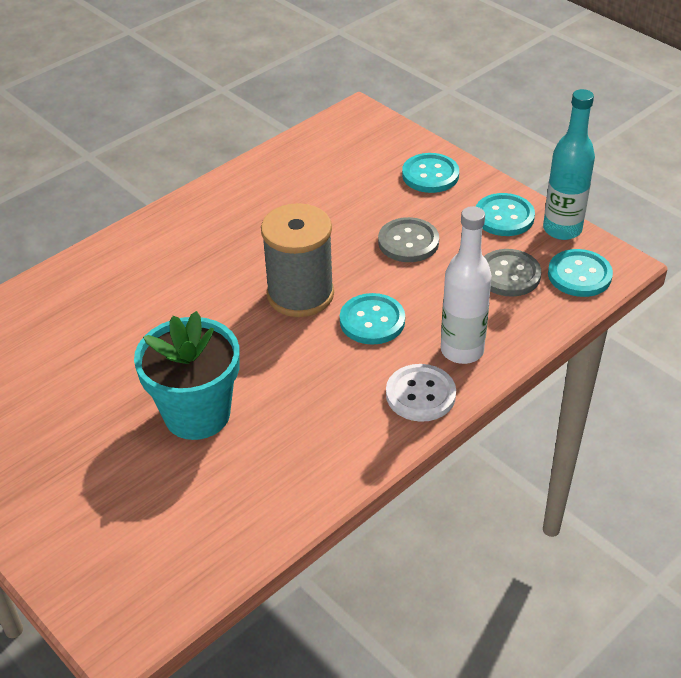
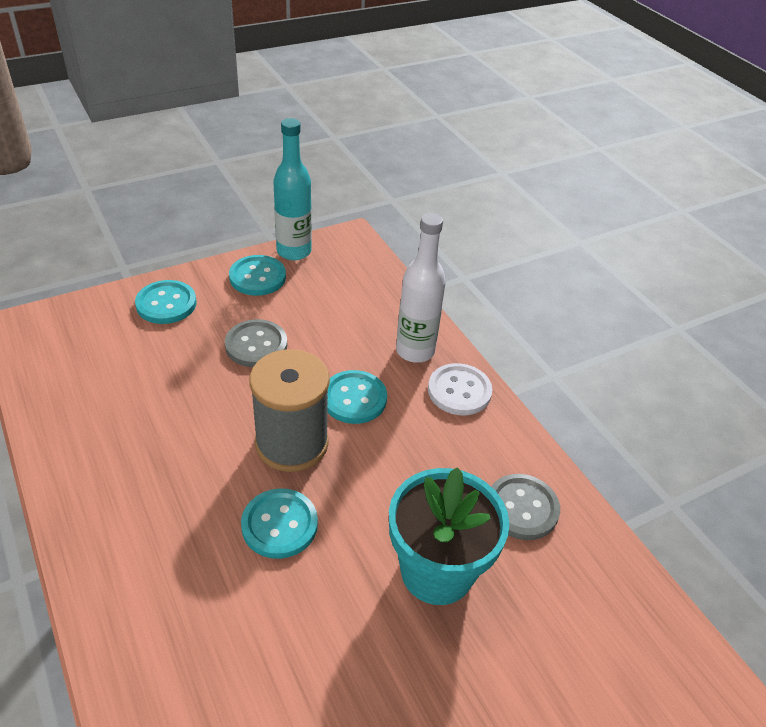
camera: 80 degrees left, 0 degrees up
grey button [484,249,541,297] -> grey button moved to [491,474,560,540]
turquoise button [548,249,613,297] -> turquoise button moved to [241,488,318,559]

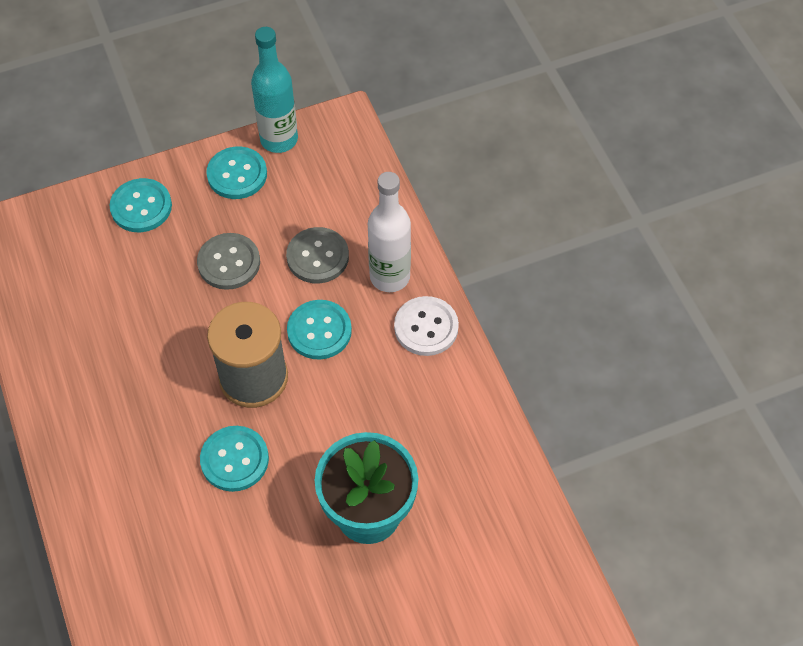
camera: 10 degrees right, 15 degrees up
grey button [491,474,560,540] -> grey button moved to [286,227,349,284]

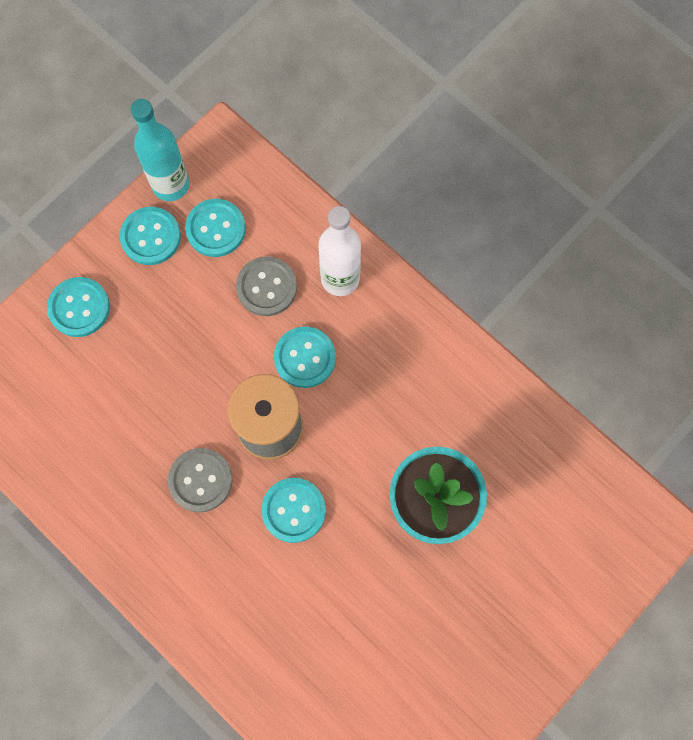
camera: 25 degrees left, 15 degrees up
grey button [197,233,260,290] -> grey button moved to [168,448,233,512]
white button [394,296,459,356] -> none
none -> turquoise button [185,199,246,257]

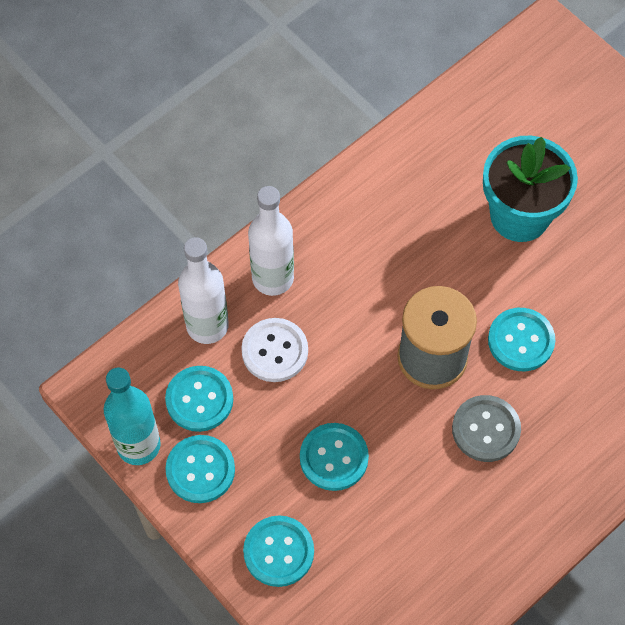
camera: 85 degrees left, 10 degrees down
grey button [236,257,297,316] -> white button [241,318,308,382]
turquoise button [274,326,336,388] -> turquoise button moved to [300,423,369,491]
none -> white bottle [178,237,229,344]

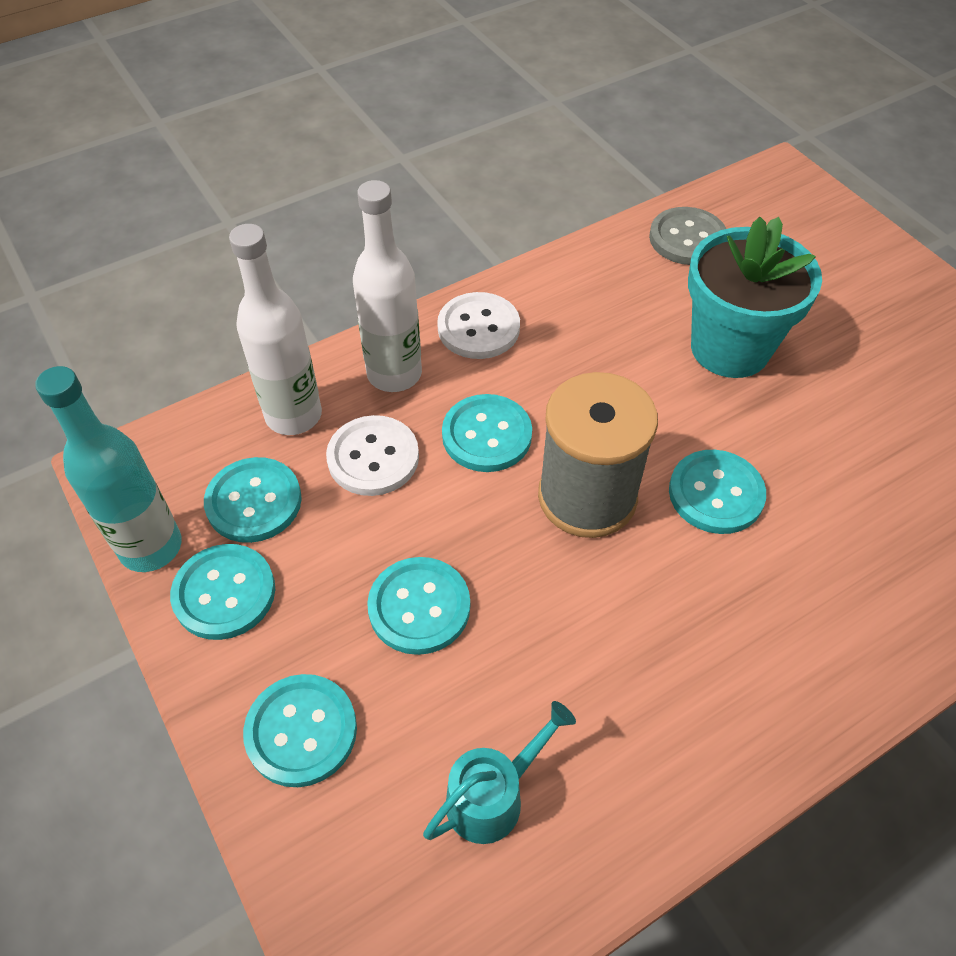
camera: 10 degrees right, 10 degrees down
grey button [452,395,521,462] -> grey button moved to [649,207,726,265]
none -> turquoise watering can [423,701,576,844]
none -> white button [437,292,520,359]
none -> turquoise button [442,394,532,472]

